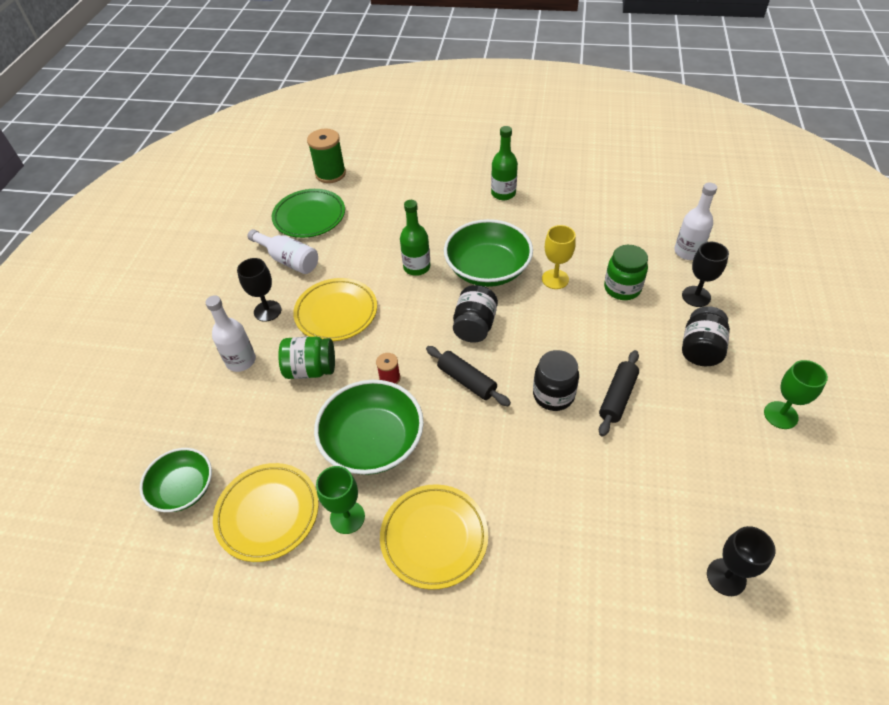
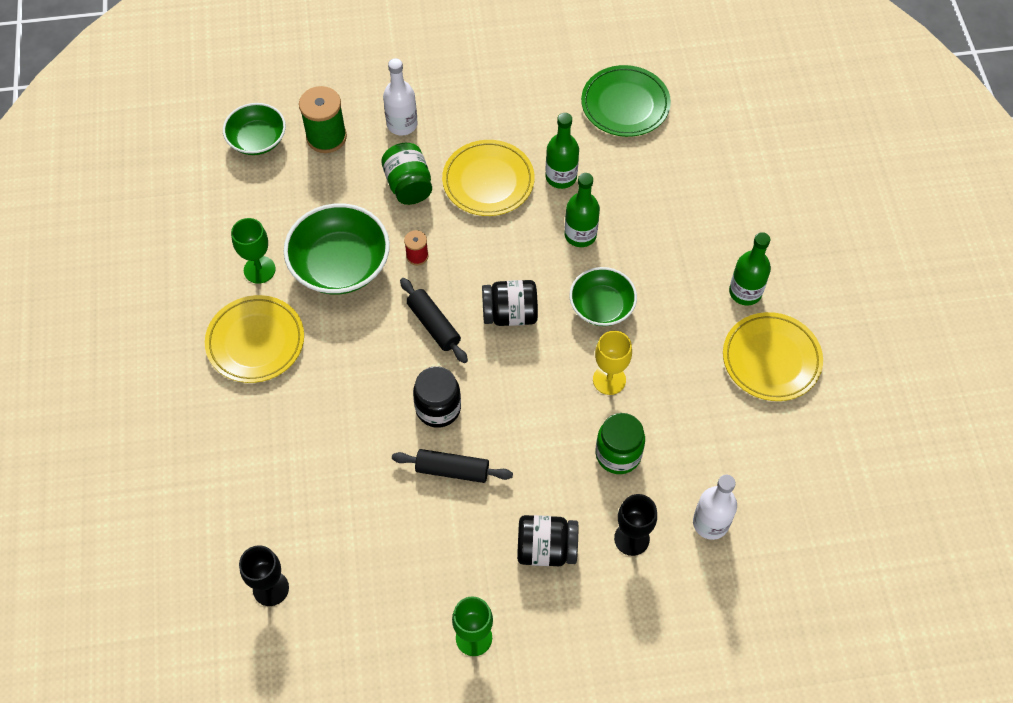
camera: 70 degrees right, 10 degrees up
yellow plate [213,463,319,562] -> yellow plate moved to [723,312,823,401]
black goblet [237,258,281,322] -> none
white bottle [248,229,318,274] -> none
green spool [307,128,346,183] -> green spool moved to [299,86,347,153]
black rolling pin [426,346,511,406] -> black rolling pin turned 60 degrees counterclockwise [400,278,468,363]
green bowl [444,219,533,287] -> green bowl [569,267,637,326], size x0.63
none -> green bottle [545,113,579,189]

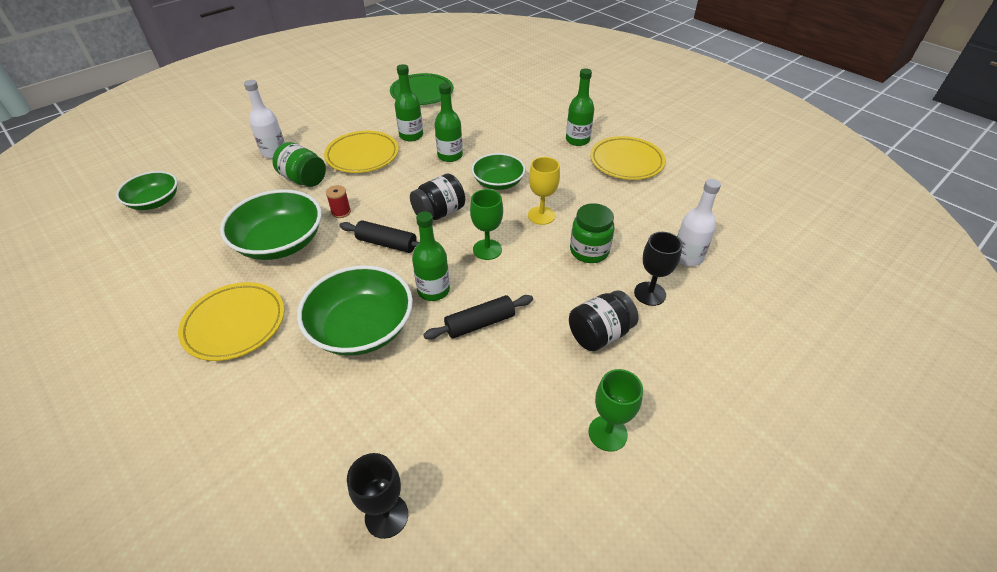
camera: 35 degrees left, 15 degrees down
green goblet [231,218,276,284] -> green goblet moved to [470,189,503,260]
green spool [299,86,347,153] -> none
black jar [413,366,461,428] -> green bottle [412,211,450,301]
none -> green bowl [297,265,413,356]

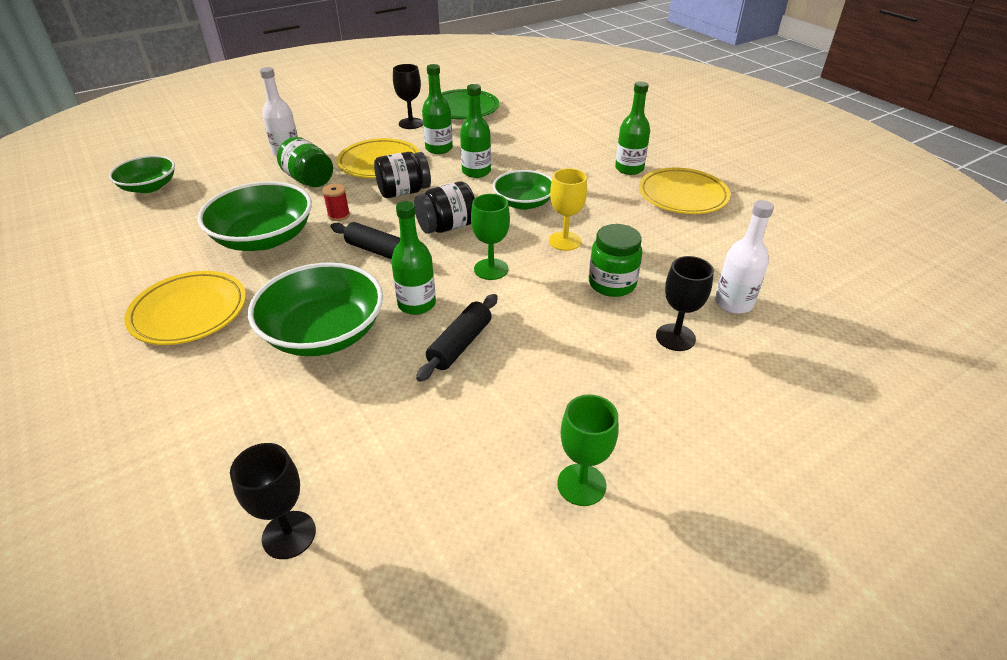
camera: 10 degrees right, 5 degrees down
black rolling pin [423,295,533,340] -> black rolling pin turned 45 degrees counterclockwise [416,294,498,382]
black jar [569,290,638,351] -> black jar moved to [374,152,431,198]
none -> black goblet [393,64,423,129]

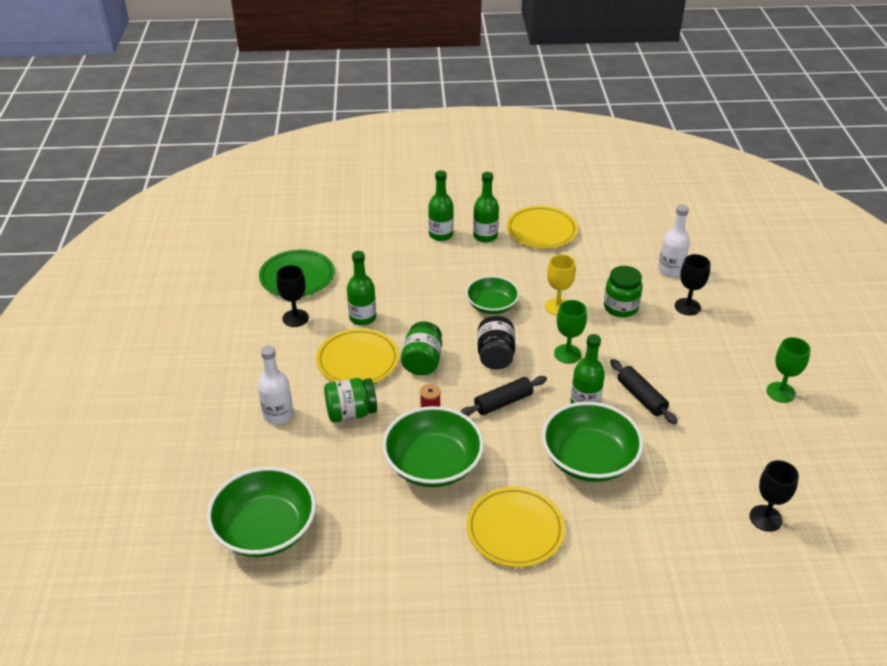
camera: 60 degrees left, 0 degrees up
green bowl [109,155,175,193] -> green bowl [207,467,316,557], size x1.58
black jar [374,152,431,198] -> green jar [401,321,442,375]
green bottle [460,84,491,178] -> green bottle moved to [428,170,454,241]

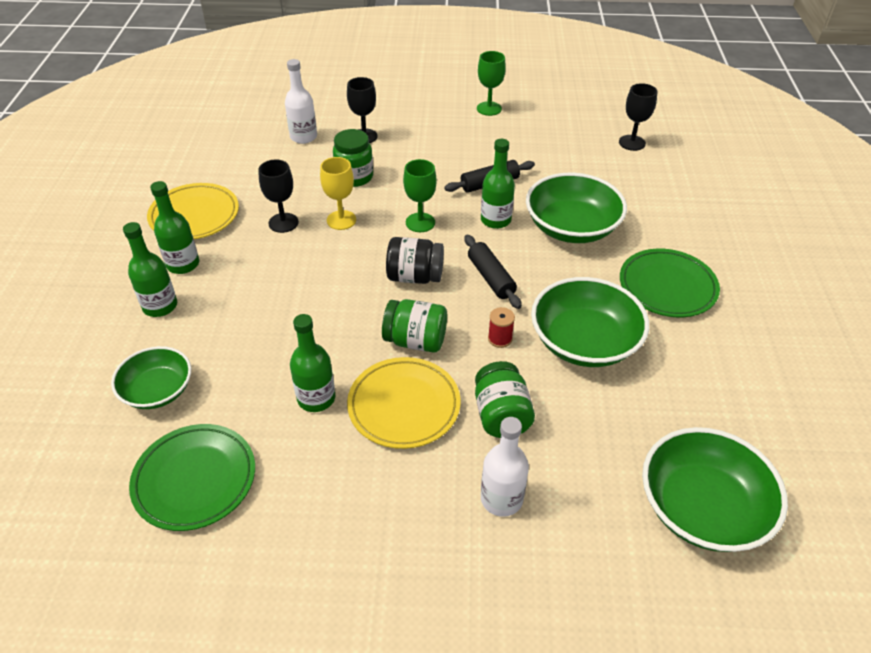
camera: 85 degrees left, 5 degrees up
black goblet [276,265,309,327] -> black goblet moved to [258,160,299,233]
green bowl [466,276,520,314] -> green bowl moved to [111,346,191,409]
yellow plate [467,486,565,567] -> green plate [620,249,720,317]

